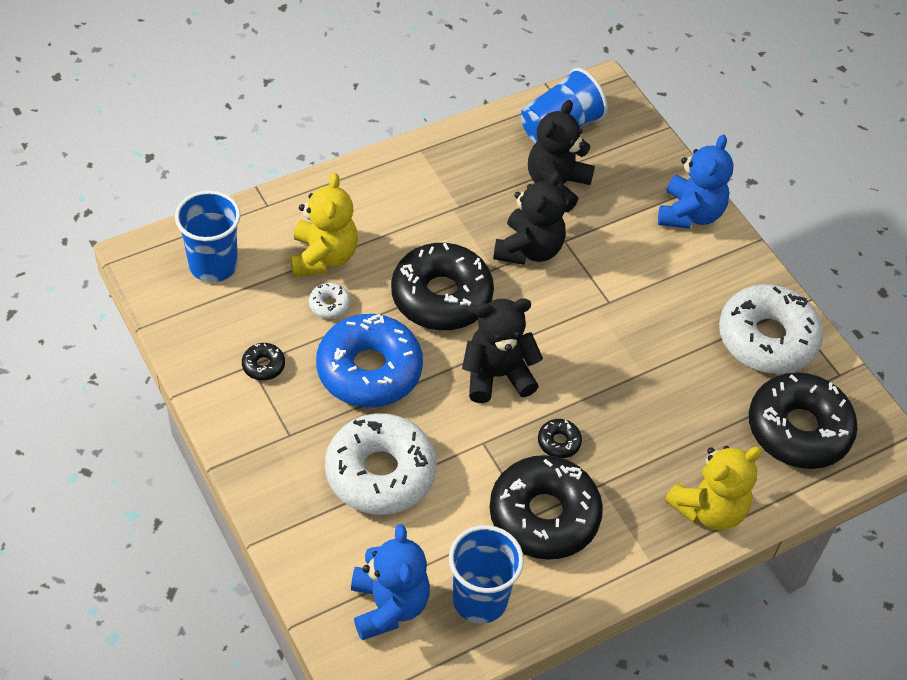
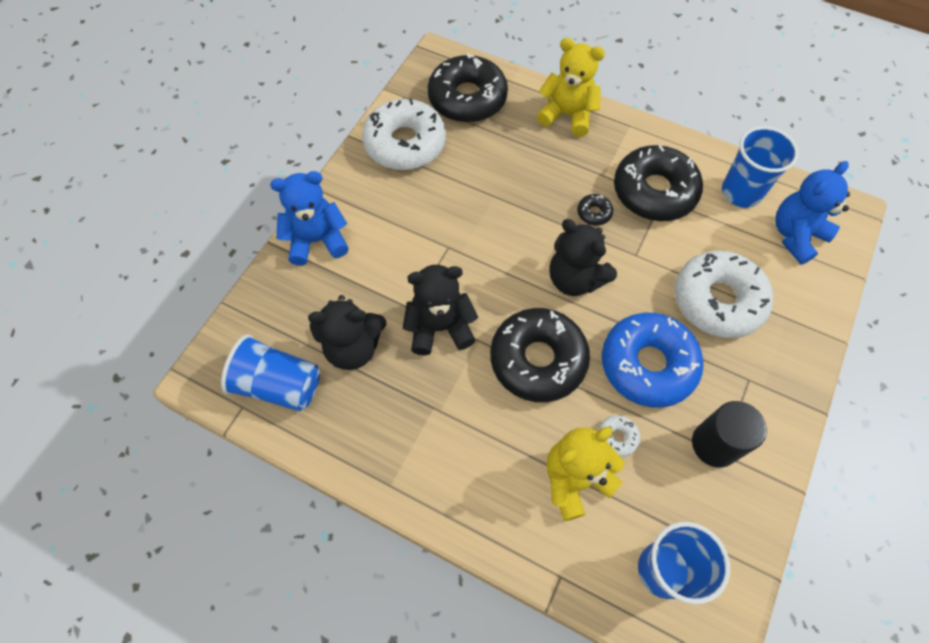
camera: 120 degrees left, 10 degrees up
black donut [242,343,285,381] -> black cylinder [692,401,767,468]

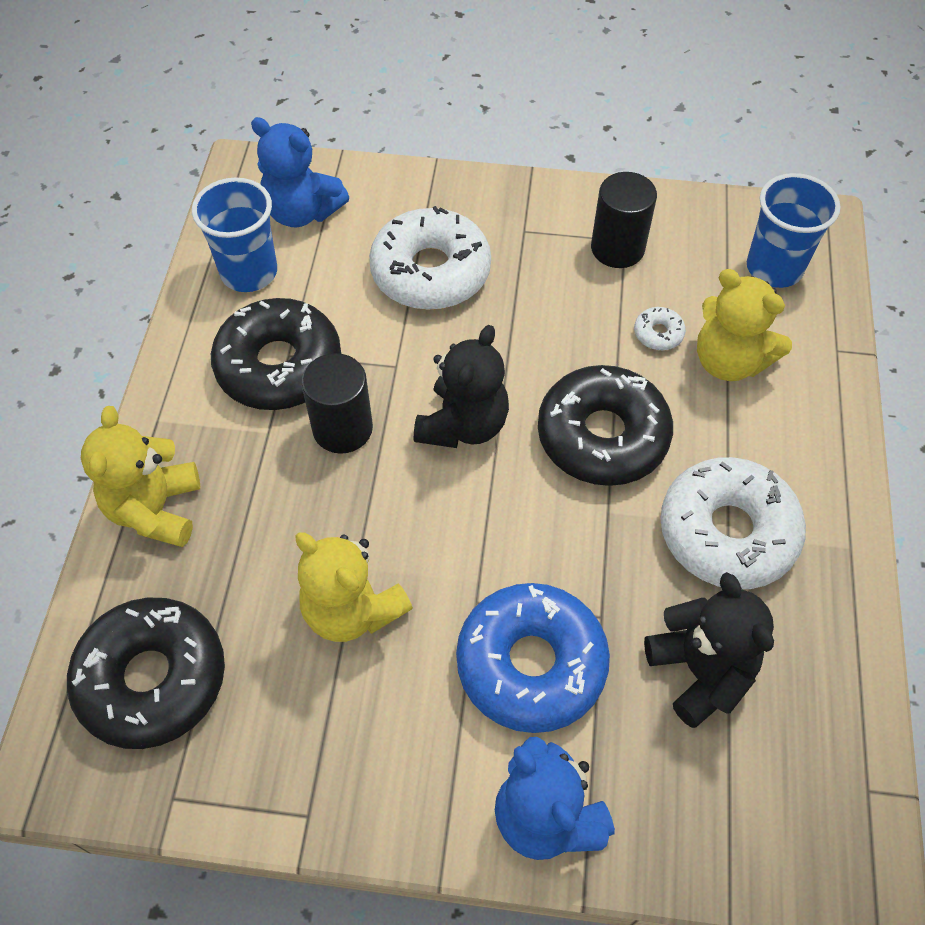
camera: 110 degrees left, 5 degrees down
blue cup [221,334,320,411] -> none
white donut [362,99,446,170] -> white donut moved to [660,457,806,589]
black teddy bear [403,265,478,356] -> none
black donut [577,194,613,225] -> black cylinder [301,353,373,454]
blue donut [602,313,704,408] -> blue donut moved to [456,583,610,733]
none -> yellow teddy bear [295,532,413,642]

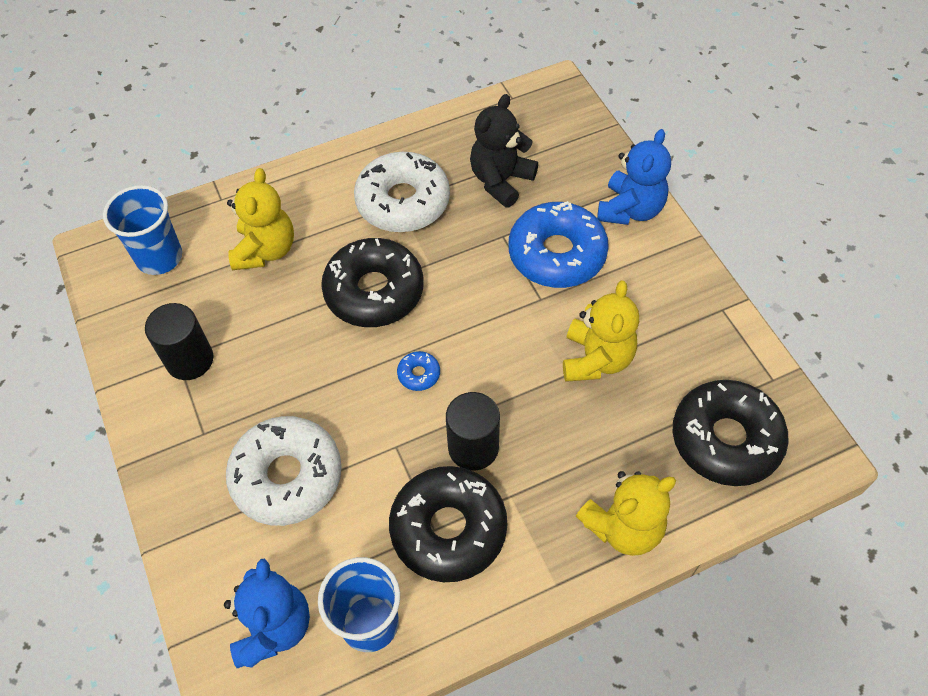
camera: 120 degrees left, 0 degrees up
black teddy bear [414,325,509,448] -> blue donut [397,351,440,391]
white donut [634,307,686,350] -> none

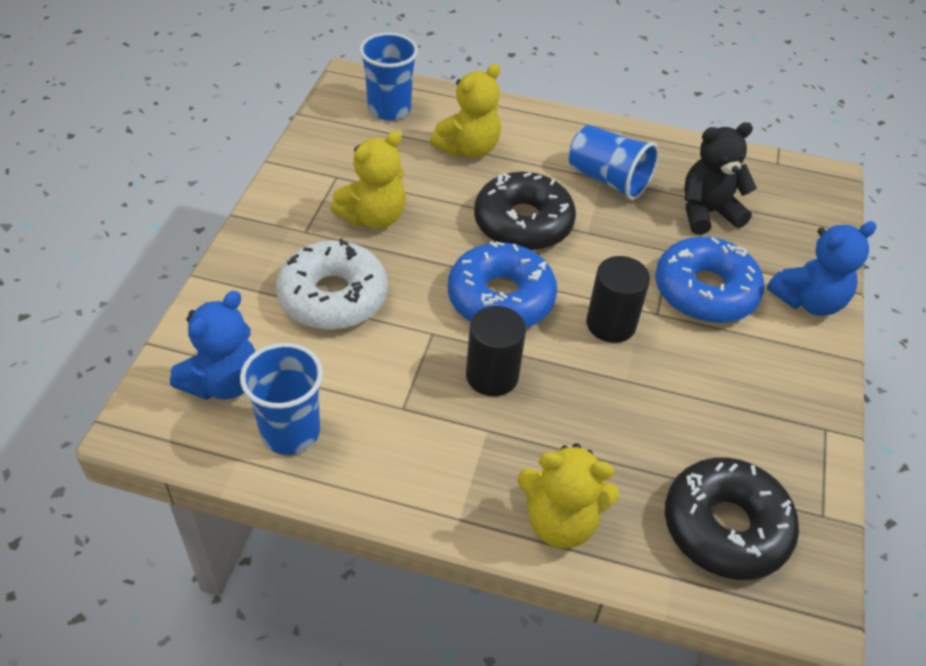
camera: 35 degrees right, 10 degrees down
black cylinder [145,303,213,380] -> black cylinder moved to [586,256,650,343]
white donut [354,152,450,233] -> blue cup [568,125,659,200]
black donut [389,466,507,582] -> none
blue donut [397,351,440,391] -> blue donut [448,241,557,328], size x2.46
yellow teddy bear [563,280,639,382] -> yellow teddy bear moved to [331,131,406,229]

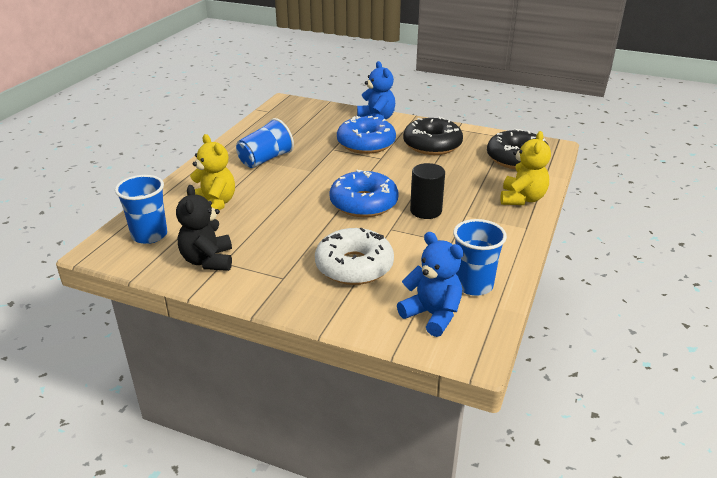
camera: 80 degrees left, 15 degrees down
yellow teddy bear [331,131,406,229] -> none
black donut [474,172,576,251] -> black donut moved to [403,117,463,155]
black cylinder [586,256,650,343] -> none
black teddy bear [684,122,757,235] -> black teddy bear moved to [176,185,232,271]

